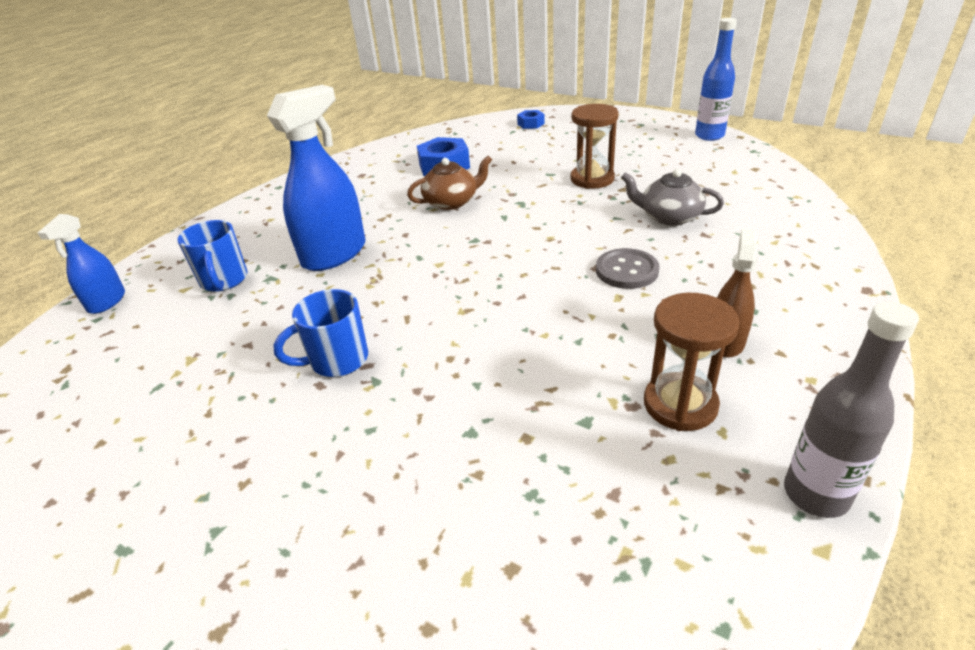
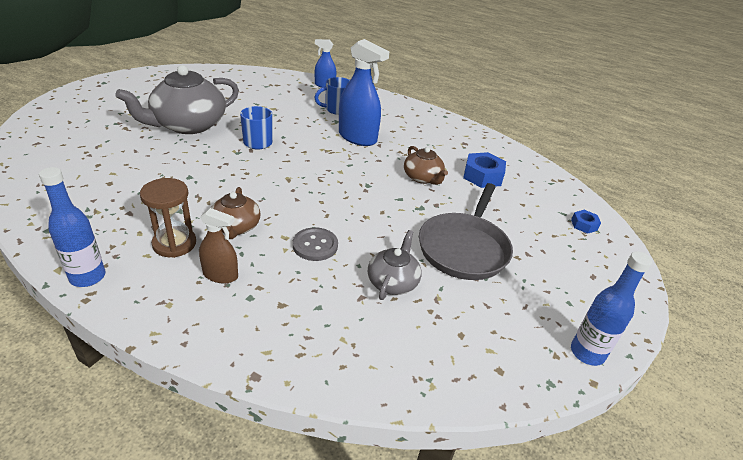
camera: 80 degrees right, 0 degrees up
brown hourglass [571,104,619,189] -> grey pan [419,183,513,280]
grey bottle [784,302,919,518] -> blue bottle [39,167,105,287]
none -> grey teapot [115,65,239,134]
none -> brown teapot [211,187,260,239]

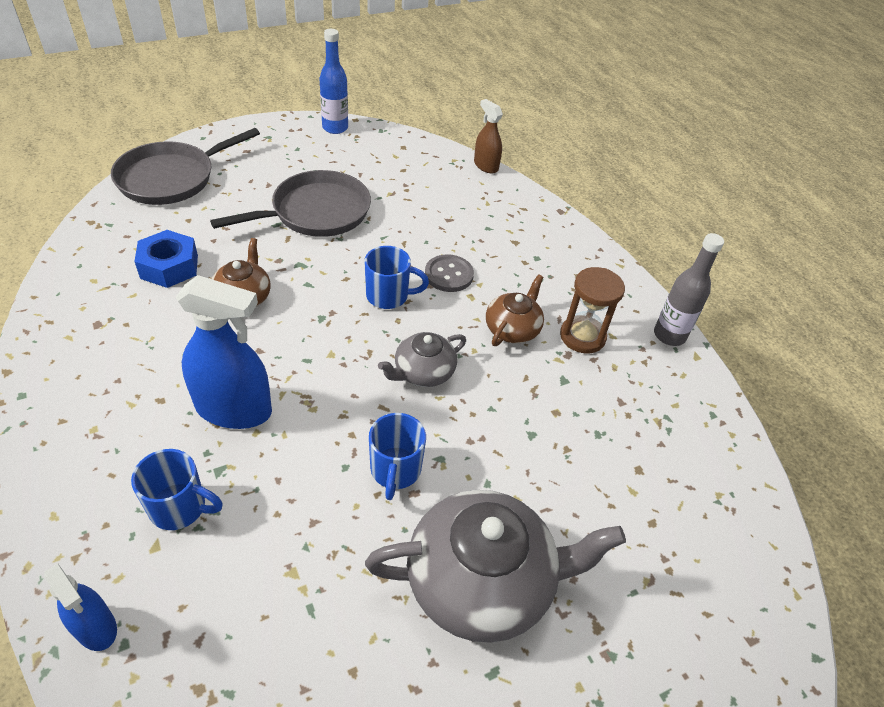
camera: 145 degrees left, 10 degrees up
blue bottle [39,167,105,287] -> grey bottle [654,233,724,346]
brown spray bottle [199,208,238,284] -> brown spray bottle moved to [474,99,503,173]
blue spray bottle [339,39,389,146] -> blue spray bottle turned 120 degrees clockwise [176,275,272,429]
grey teapot [368,230,422,300] -> grey teapot moved to [378,332,466,387]
blue nut [571,210,601,234] -> grey pan [111,128,260,205]
none -> blue mug [364,246,429,309]

